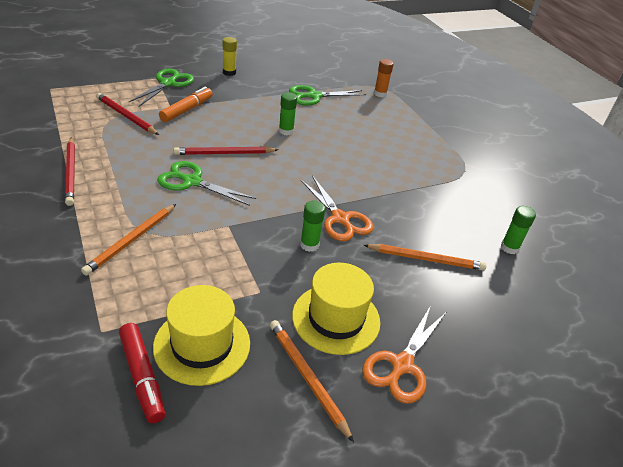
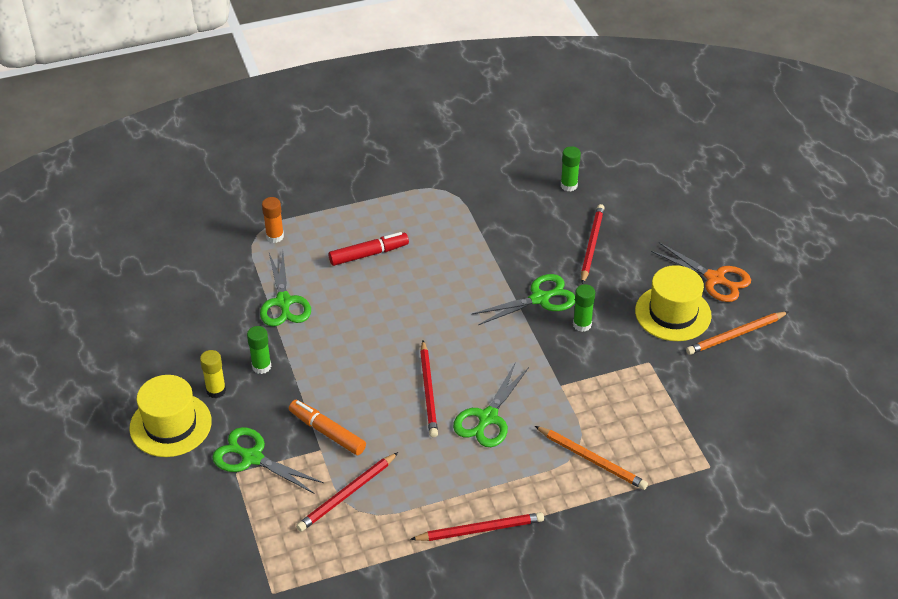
camera: 80 degrees left, 5 degrees up
red marker [119,323,165,423] -> red marker moved to [329,232,409,266]
yellow hat [153,285,250,386] -> yellow hat moved to [129,375,212,457]
green glue stick [279,92,297,135] -> green glue stick moved to [247,326,271,374]
orange scissors [301,175,374,241] -> green scissors [472,274,575,325]
orange pencil [364,244,486,271] -> red pencil [581,204,605,284]

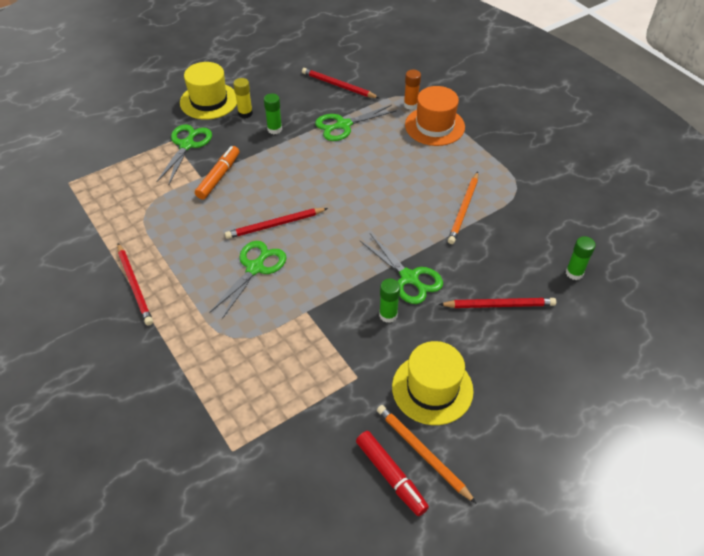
camera: 75 degrees right, 5 degrees up
red pencil [296,452,398,532] -> red pencil moved to [302,68,379,98]
red marker [329,232,409,266] -> red marker moved to [356,431,429,516]
green scissors [453,363,529,447] -> green scissors turned 105 degrees clockwise [209,241,287,319]
orange pencil [535,426,648,490] -> orange pencil moved to [448,172,478,244]
orange scissors [651,242,751,302] -> none
none -> orange hat [405,86,465,146]

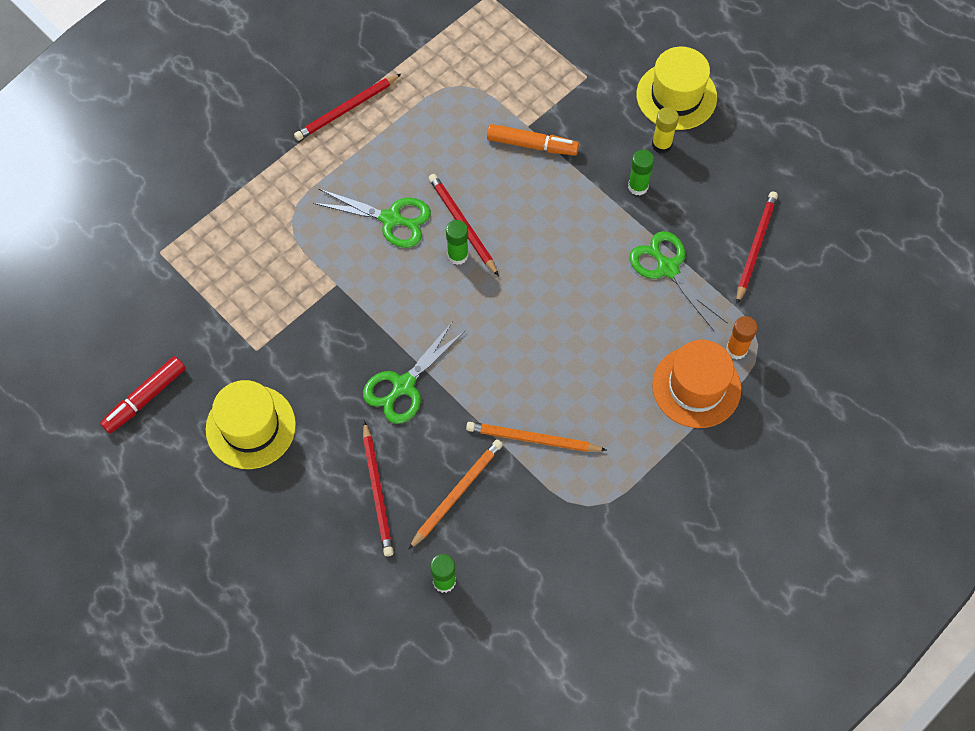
camera: 80 degrees right, 15 degrees up
green scissors [156,124,212,185] -> none
orange pencil [377,405,476,503] -> orange pencil moved to [408,439,503,550]
green glue stick [379,279,400,323] -> green glue stick moved to [446,220,468,265]

